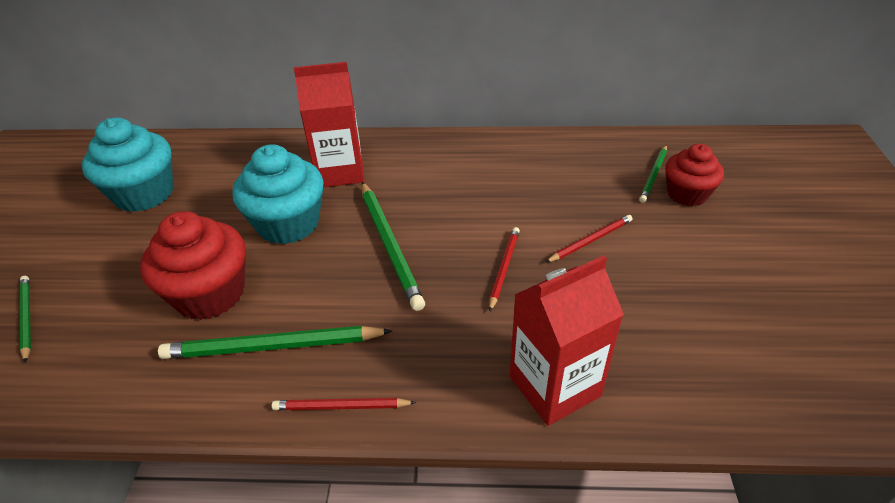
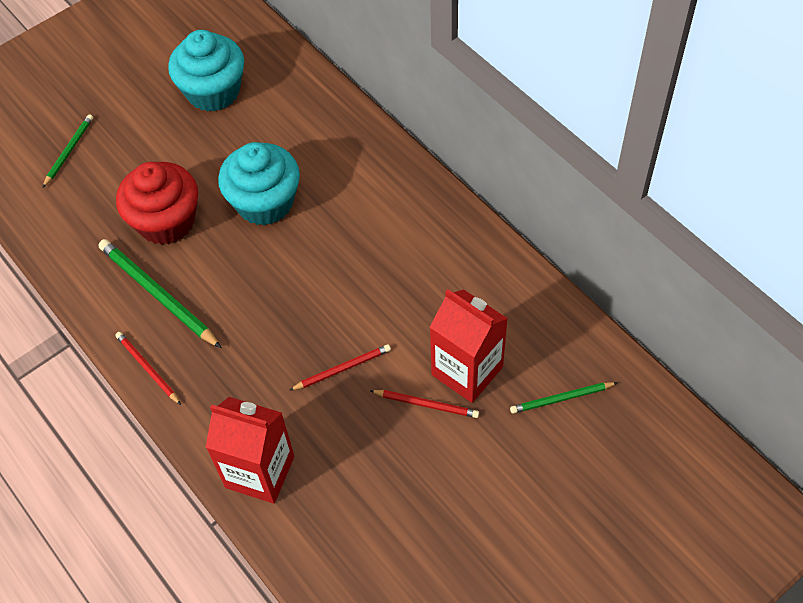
camera: 50 degrees right, 15 degrees up
red carton [294,62,364,187] -> red carton moved to [430,289,508,403]
green pencil [361,182,425,311] -> none
red cupcake [665,144,724,206] -> none

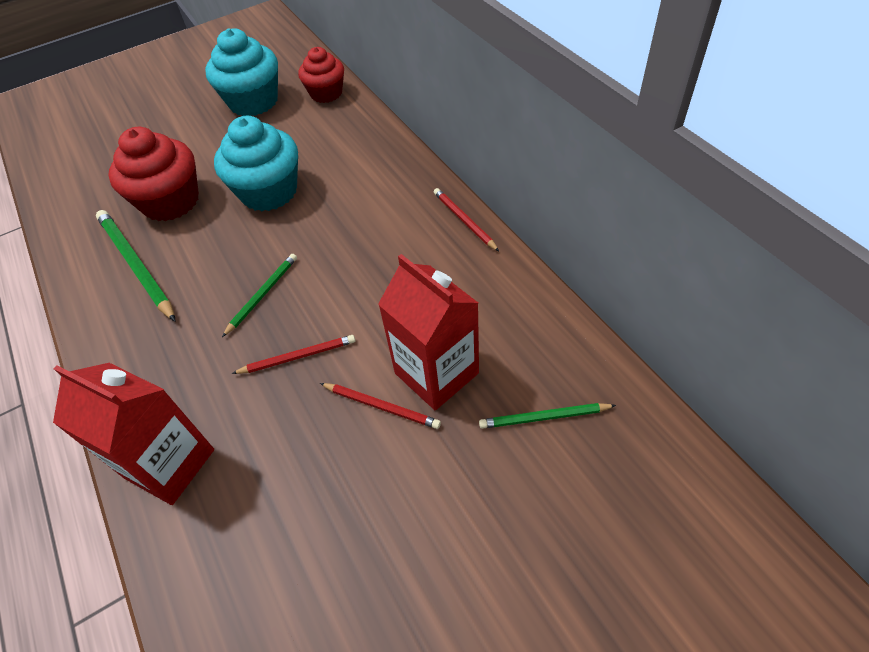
camera: 10 degrees right, 5 degrees down
green pencil [43,114,93,187] -> green pencil moved to [222,254,297,337]
red pencil [115,332,181,405] -> red pencil moved to [434,188,499,251]
none -> red cupcake [298,47,344,103]

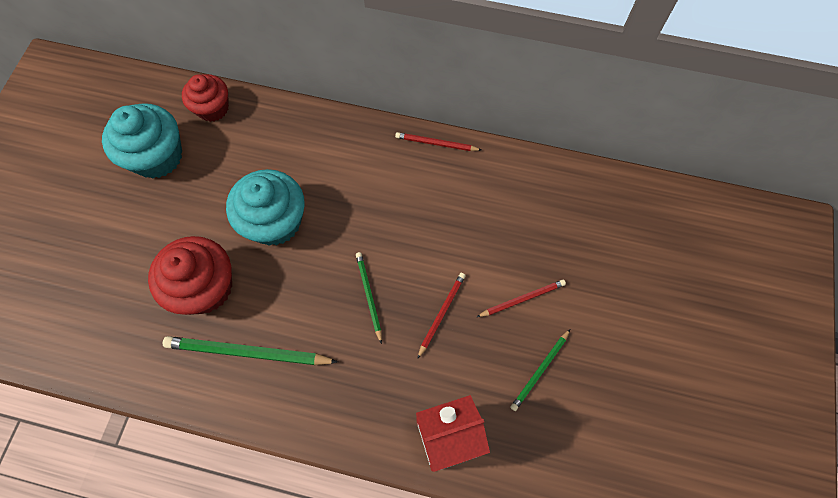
camera: 50 degrees left, 15 degrees up
red carton [378,254,479,411] -> none
green pencil [479,403,616,429] -> green pencil moved to [510,329,570,411]

